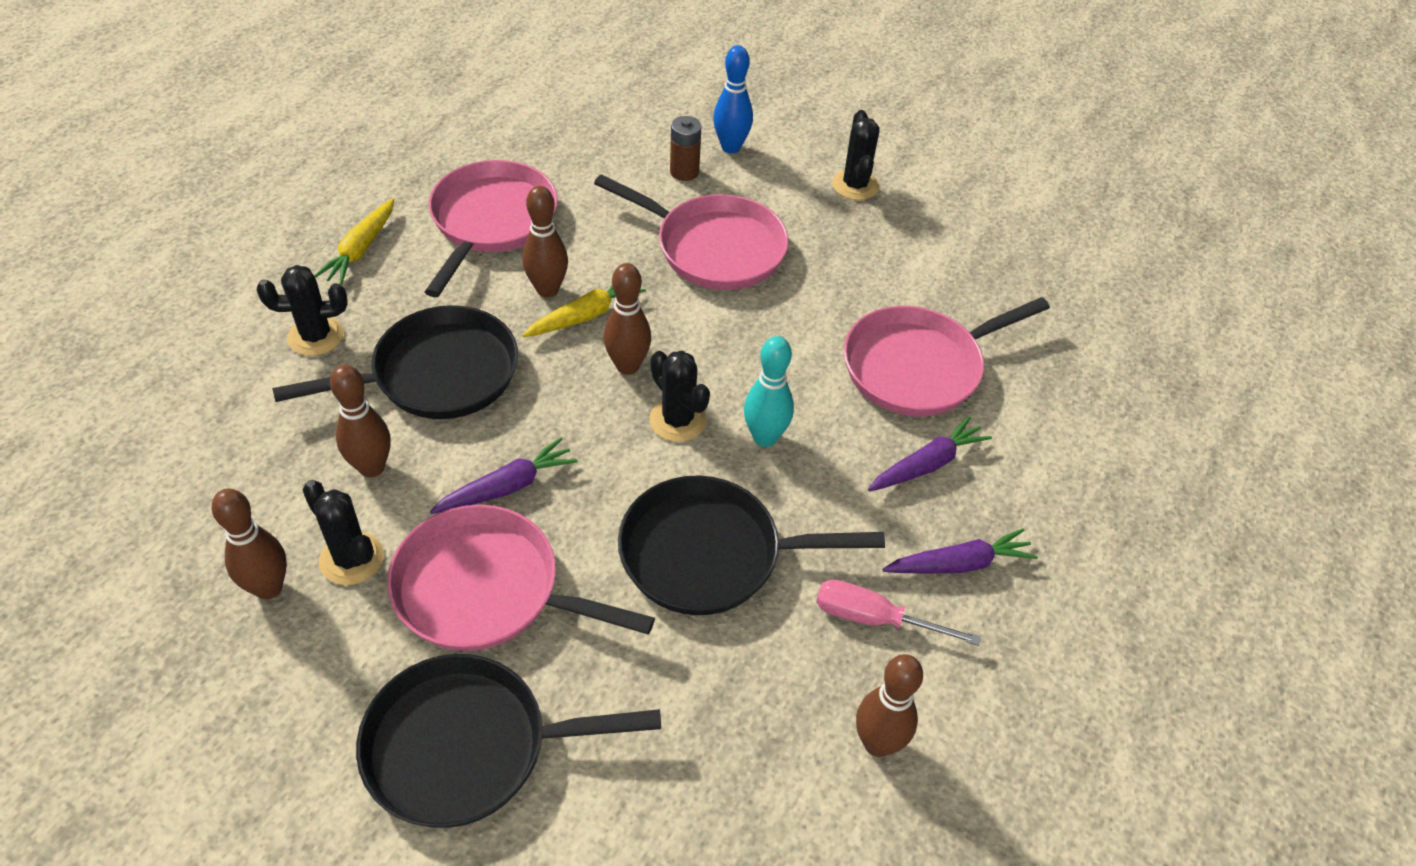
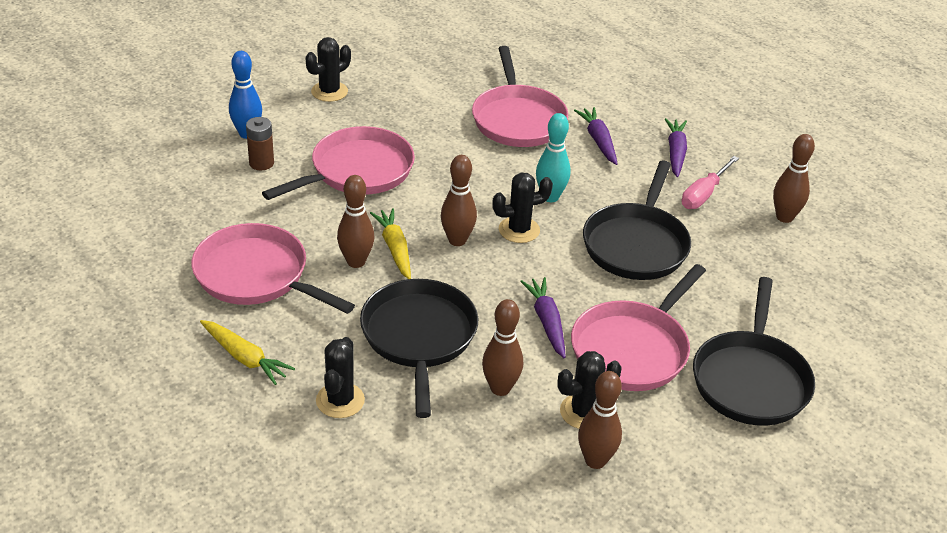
camera: 70 degrees left, 10 degrees down
black cactus [832,110,880,200] -> black cactus turned 60 degrees counterclockwise [305,37,351,102]

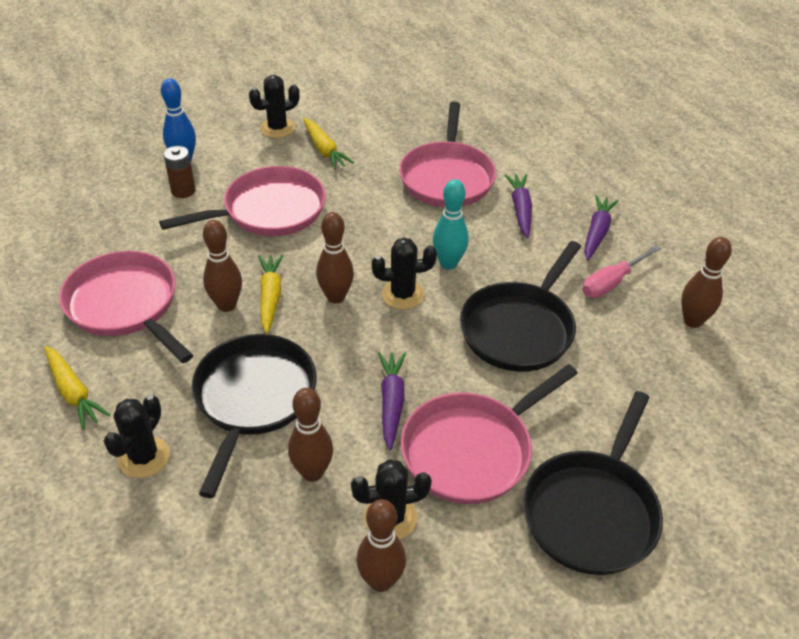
camera: 15 degrees right, 5 degrees up
none -> yellow carrot [303,118,354,170]

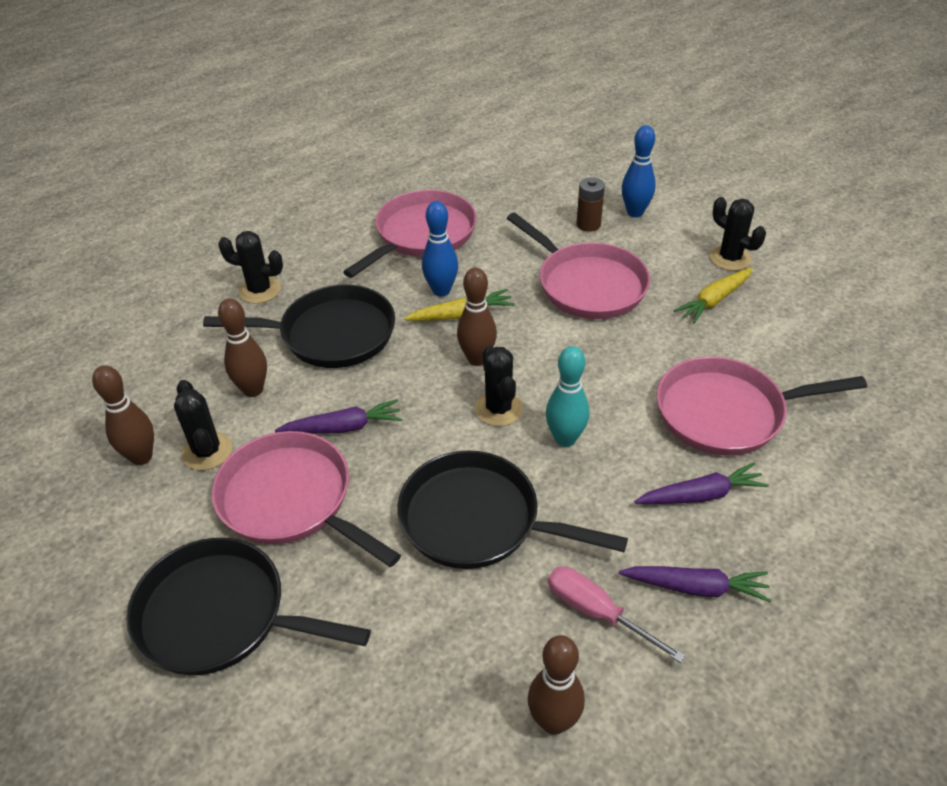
camera: 80 degrees right, 0 degrees up
yellow carrot [45,346,110,430] -> none
brown bowling pin [203,220,242,312] -> blue bowling pin [422,201,458,297]

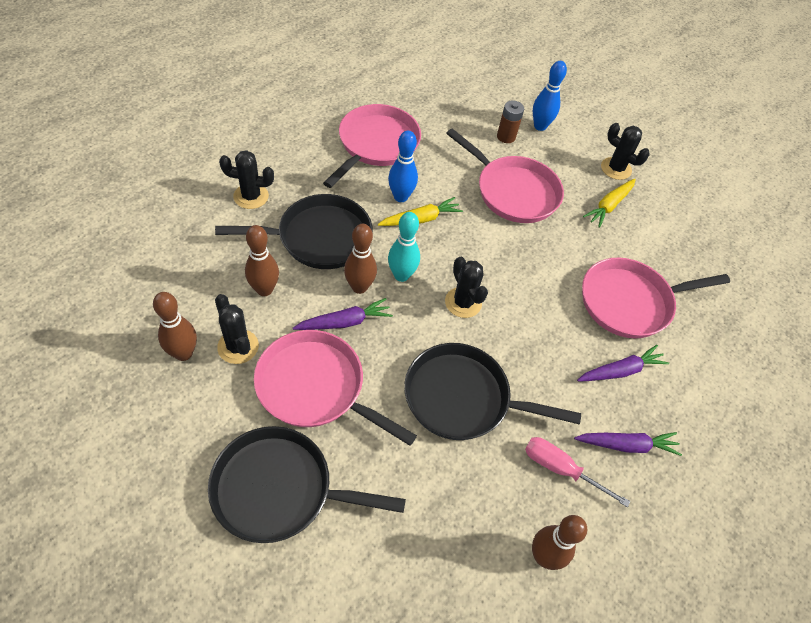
camera: 15 degrees left, 10 degrees up
brown bowling pin [457,267,497,366] -> brown bowling pin moved to [344,224,377,294]
turquoise bowling pin [546,346,589,447] -> turquoise bowling pin moved to [388,212,420,282]

